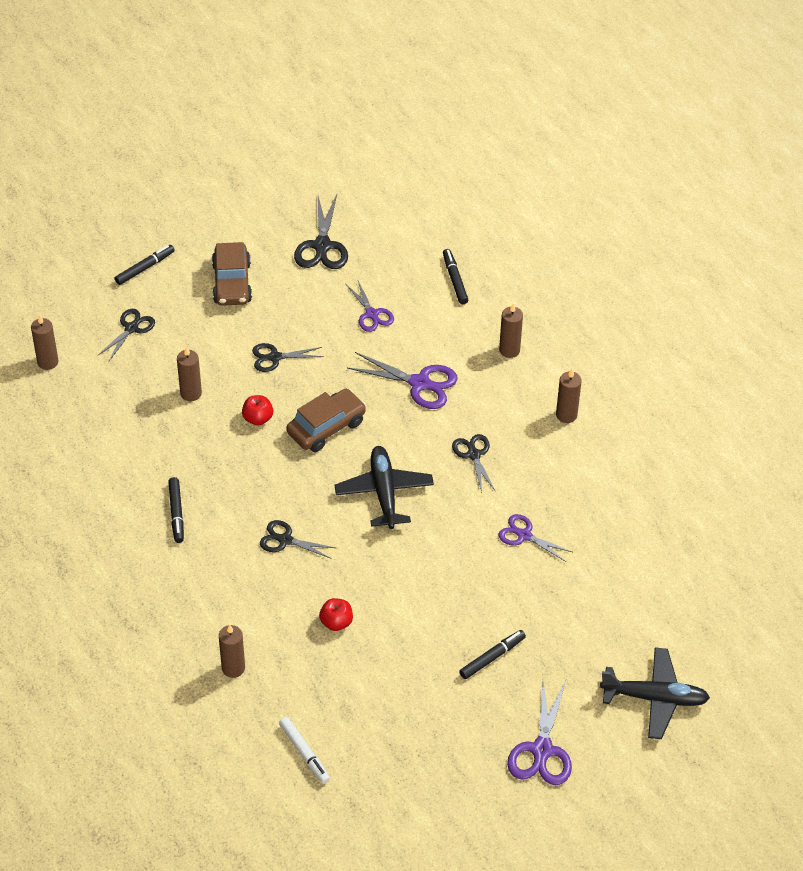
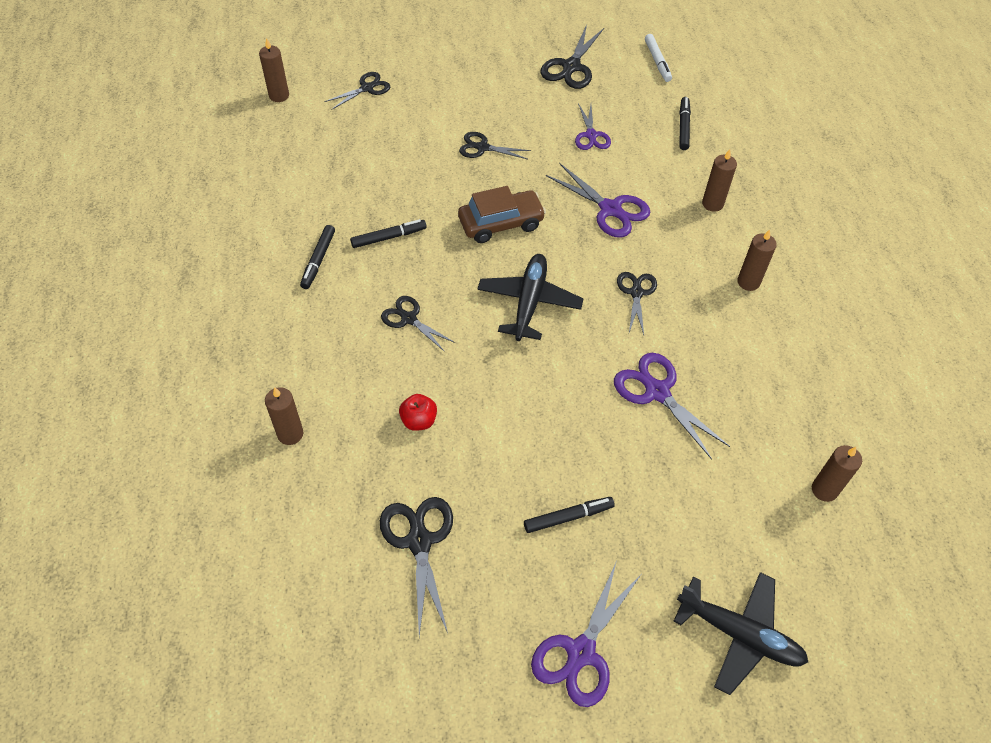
camera: 20 degrees right, 5 degrees up
black marker [114,245,175,285] -> black marker moved to [350,219,427,248]
brown candle [177,346,202,401] -> brown candle moved to [812,445,862,502]
brown car [212,242,252,306] -> none
red apple [242,395,273,426] -> none
white marker [279,717,330,784] -> white marker moved to [645,34,672,82]
purple scissors [498,514,572,562] -> purple scissors [614,353,730,460], size x1.53
none -> black scissors [380,497,453,636]

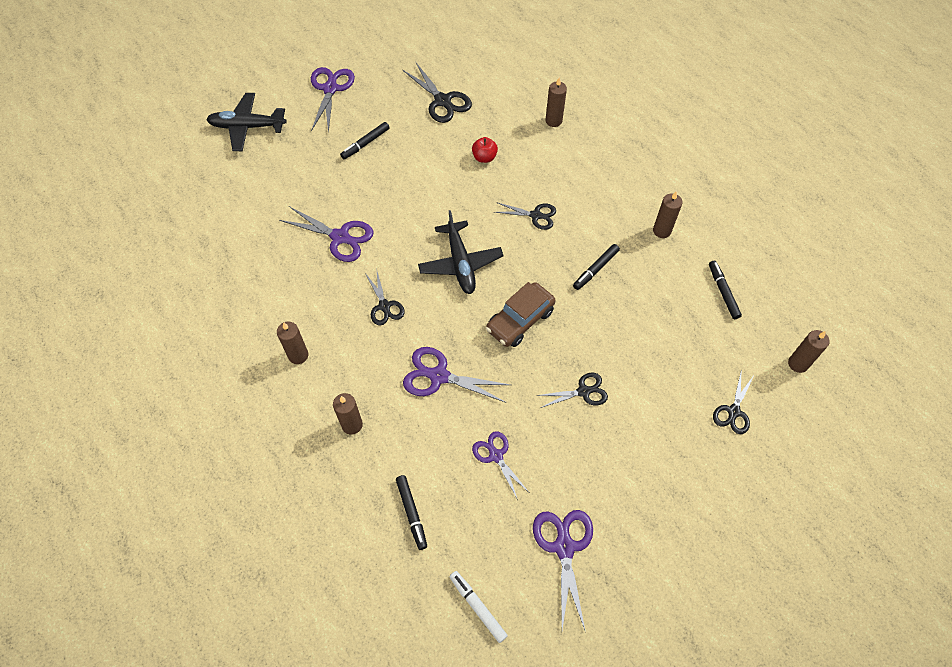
camera: 155 degrees right, 5 degrees up
black marker [300,225,335,289] -> black marker moved to [709,260,742,319]
black scissors [541,25,604,89] -> purple scissors [533,510,593,630]
brown candle [812,445,862,502] -> brown candle moved to [653,191,683,238]

